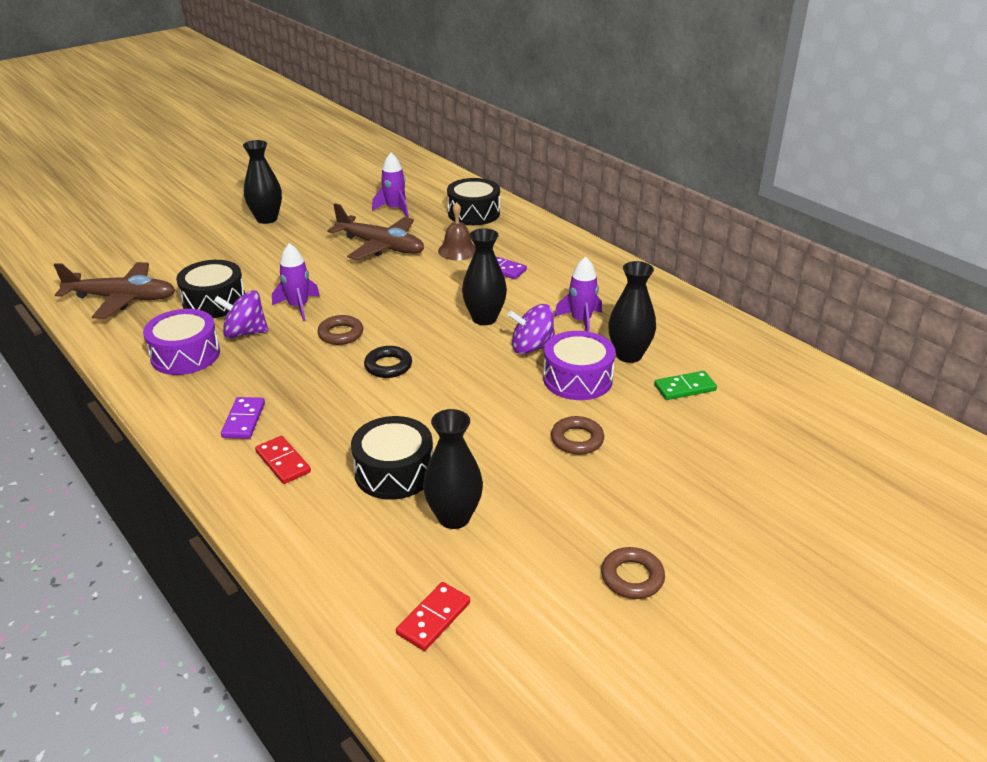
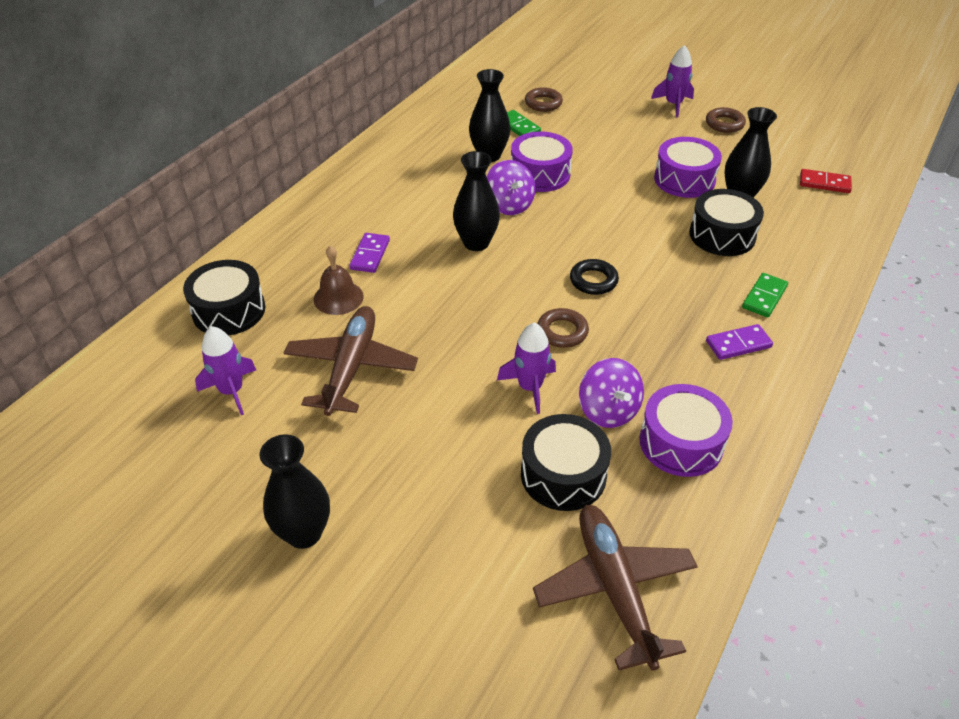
camera: 110 degrees left, 10 degrees up
red domino [255,436,311,484] -> green domino [742,273,788,317]
brown ring [551,416,604,455] -> brown ring moved to [525,87,563,112]
purple rocket [554,257,602,332] -> purple rocket moved to [651,45,694,117]
none -> purple drum [654,137,722,198]

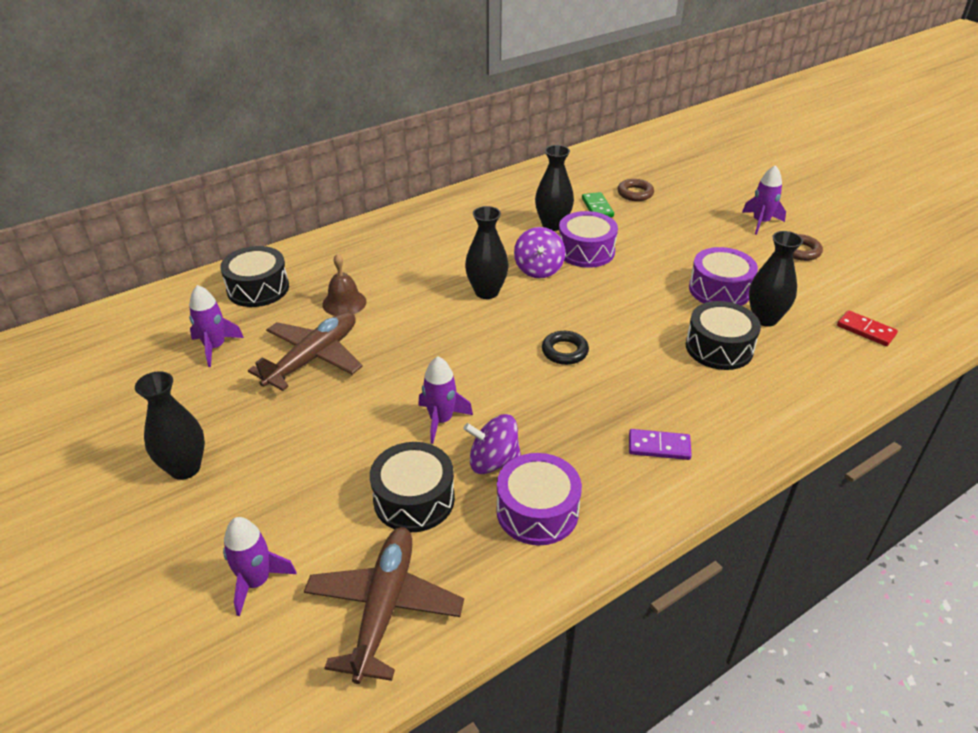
camera: 25 degrees right, 5 degrees down
purple domino [349,233,390,273] -> none
brown ring [537,308,589,348] -> none
purple spinning top [579,358,644,428] -> purple spinning top turned 90 degrees clockwise [463,414,521,474]
green domino [742,273,788,317] -> none
none -> purple rocket [223,517,297,616]

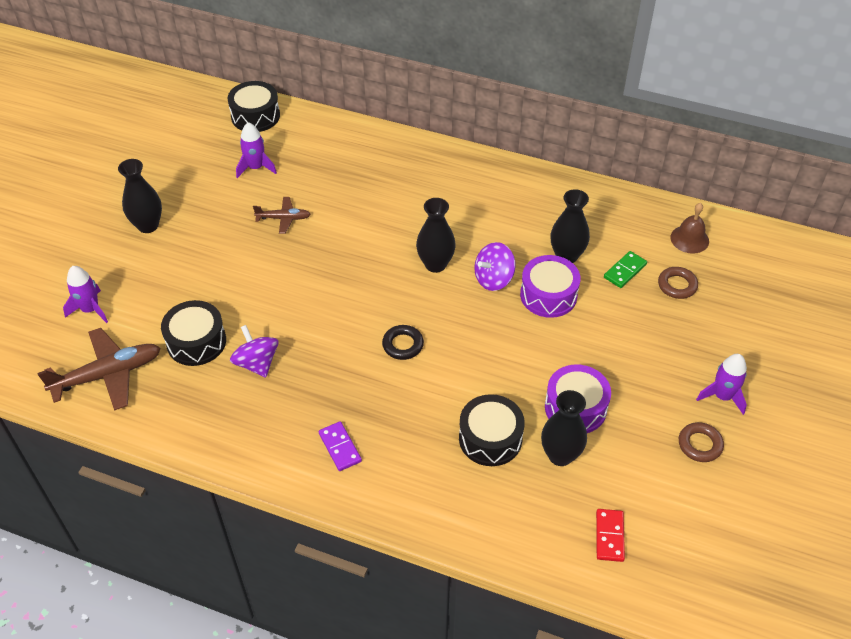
camera: 55 degrees right, 10 degrees up
black drum [220,246,289,307] -> black drum moved to [228,81,280,132]
brown plane [248,312,363,391] -> brown plane [253,197,311,234], size x0.55
brown bell [322,254,367,316] -> brown bell moved to [670,203,709,254]
purple rocket [418,356,473,444] -> none
purple drum [497,453,582,545] -> none

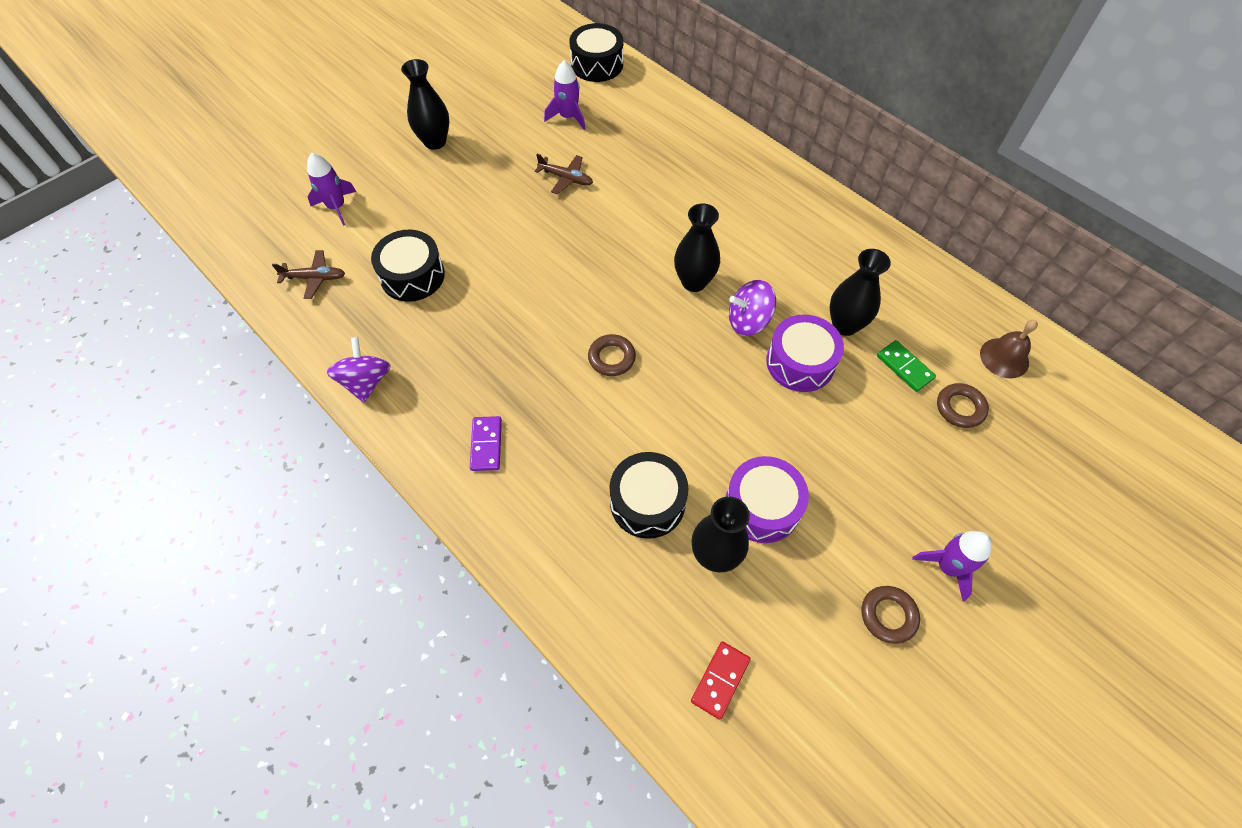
camera: 25 degrees right, 10 degrees up
brown plane [38,328,161,411] -> brown plane [272,250,345,299], size x0.55
purple spinning top [230,325,279,378] -> purple spinning top moved to [327,337,391,403]
black ring [382,325,424,360] -> brown ring [588,334,636,376]
green domino [604,251,647,288] -> green domino turned 75 degrees clockwise [877,340,936,392]

